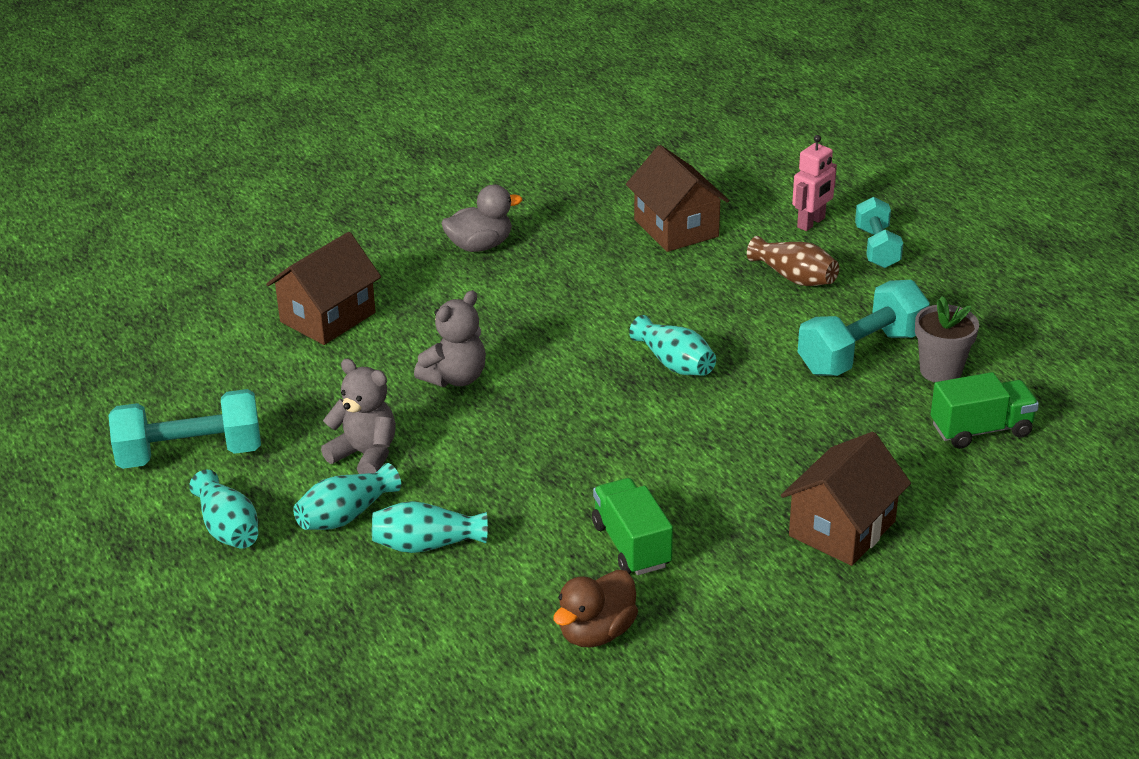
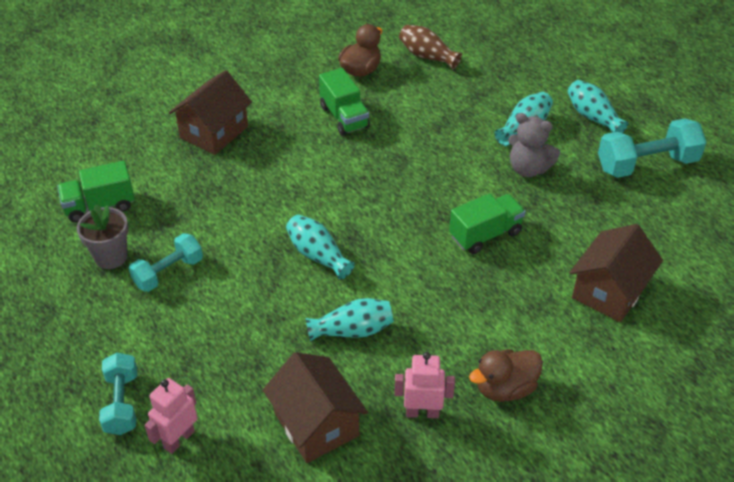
camera: 175 degrees right, 10 degrees up
turquoise vase [372,501,488,553] -> turquoise vase moved to [306,298,394,341]
grey teddy bear [414,290,486,387] -> green truck [449,193,526,254]
grey duck [441,185,522,252] -> brown duck [469,349,543,402]
brown vase [747,236,839,286] -> brown vase moved to [399,25,462,69]
turquoise dumbbell [798,280,930,376] -> turquoise dumbbell [129,233,203,292], size x0.65
none -> pink robot [395,352,455,418]

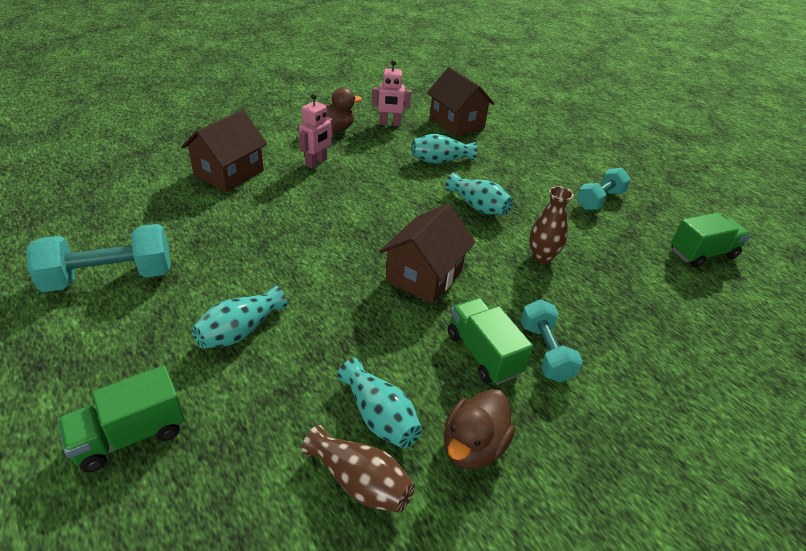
camera: 175 degrees right, 5 degrees down
grey flower pot [77,204,128,269] -> none
turquoise dumbbell [99,353,137,435] -> turquoise dumbbell moved to [520,299,583,382]
pink robot [145,378,198,454] -> pink robot moved to [299,94,333,169]
brown house [169,70,252,155] -> brown house moved to [379,203,475,304]
green truck [449,193,526,254] -> green truck moved to [58,365,185,473]
grey teddy bear [508,113,560,177] -> none
turquoise vase [567,80,629,133] -> turquoise vase moved to [338,358,422,448]
none -> brown vase [529,186,574,264]

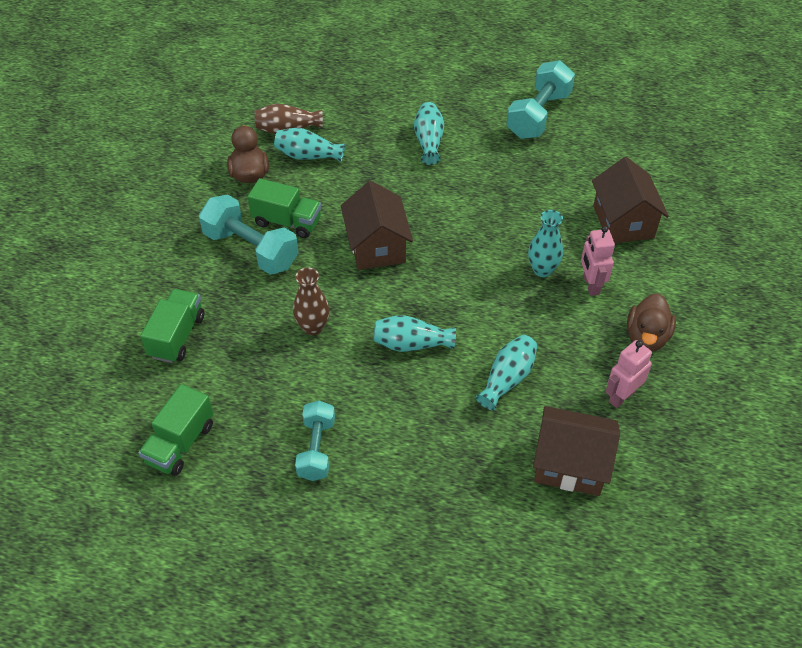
camera: 140 degrees right, 10 degrees up
green truck [58,365,185,473] -> green truck moved to [140,289,205,363]
turquoise dumbbell [520,299,583,382] -> turquoise dumbbell [199,194,299,275], size x1.54
none -> turquoise vase [528,210,563,277]

